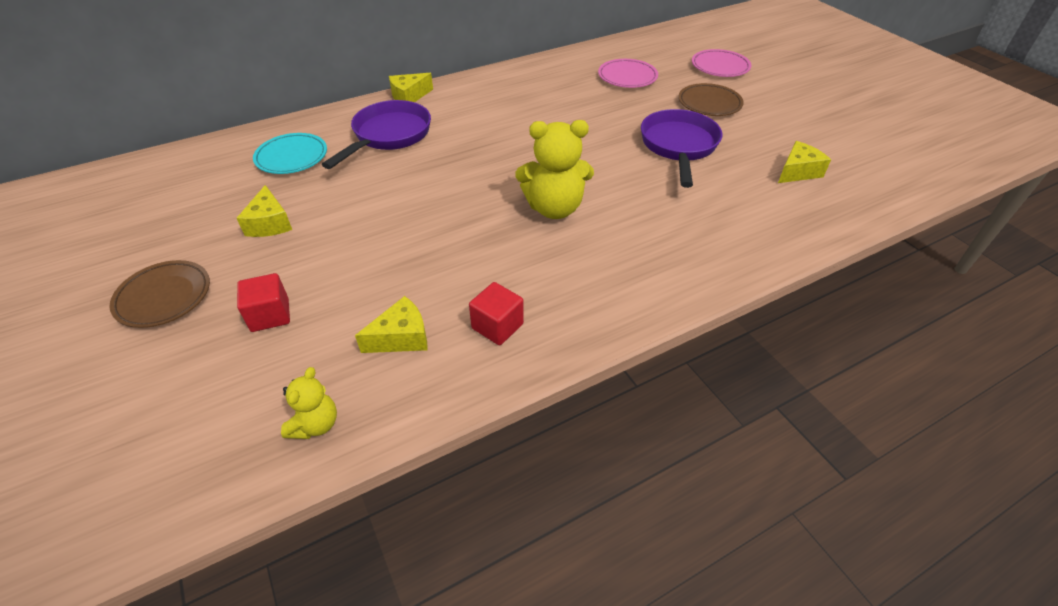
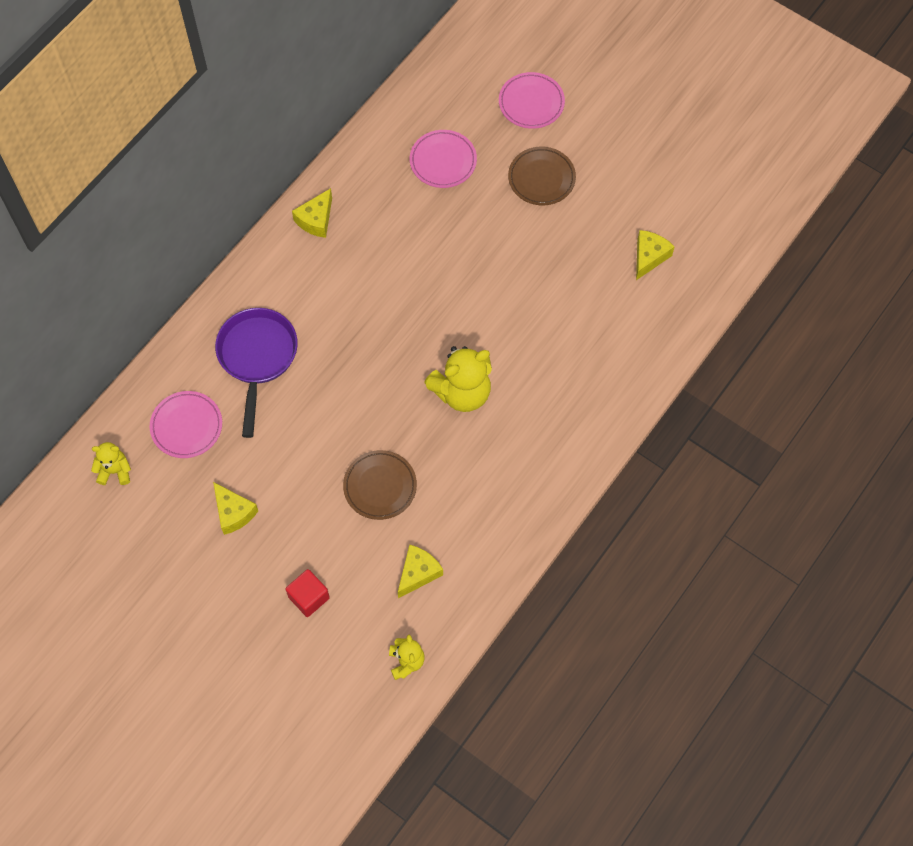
camera: 25 degrees left, 20 degrees up
brown plate [110,260,210,328] -> brown plate moved to [343,450,417,520]
turquoise plate [253,133,327,174] -> pink plate [150,391,222,458]
yellow cheese [389,73,433,102] -> yellow cheese moved to [292,188,332,238]
red cube [469,282,524,345] -> none
purple pan [641,109,722,188] -> none
none -> yellow teddy bear [91,442,131,485]

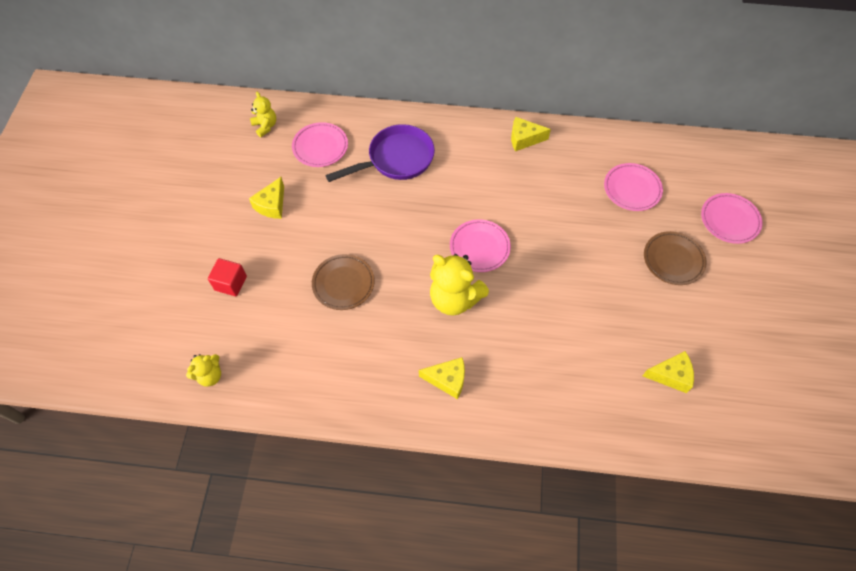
camera: 60 degrees right, 5 degrees down
yellow cheese [398,544,443,598] -> yellow cheese moved to [419,357,465,400]
none -> pink plate [450,219,511,272]

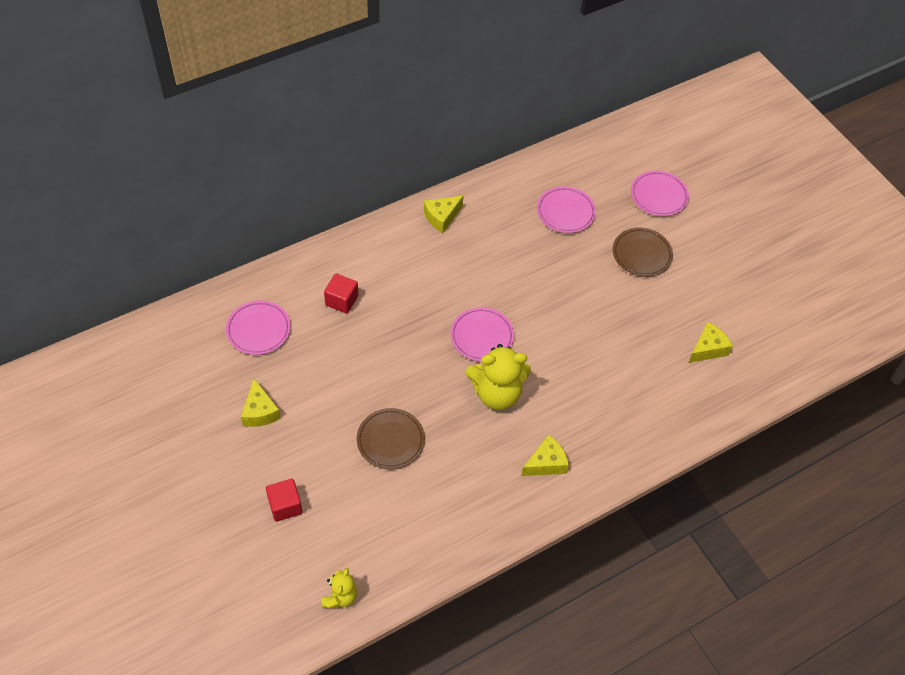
camera: 40 degrees left, 5 degrees down
yellow teddy bear [250,92,276,137] -> none
purple pan [325,124,435,182] -> red cube [324,273,358,314]

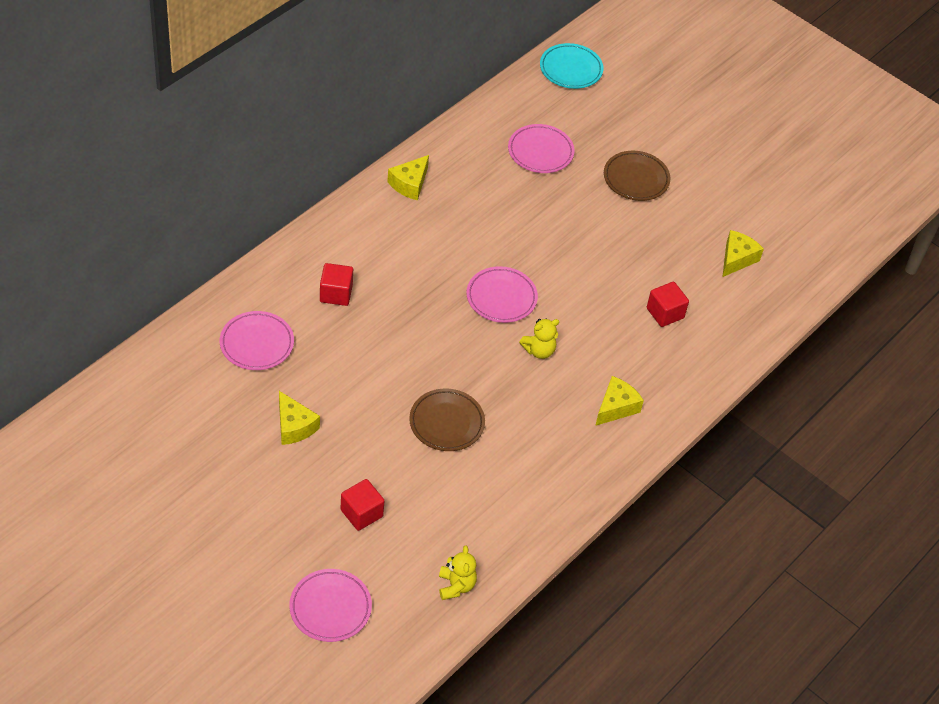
camera: 20 degrees left, 5 degrees down
yellow teddy bear [466,344,531,410] -> yellow teddy bear [519,318,559,359], size x0.55
pink plate [631,171,689,216] -> pink plate moved to [289,569,372,642]
none -> turquoise plate [540,43,604,89]
none -> red cube [647,282,689,327]

